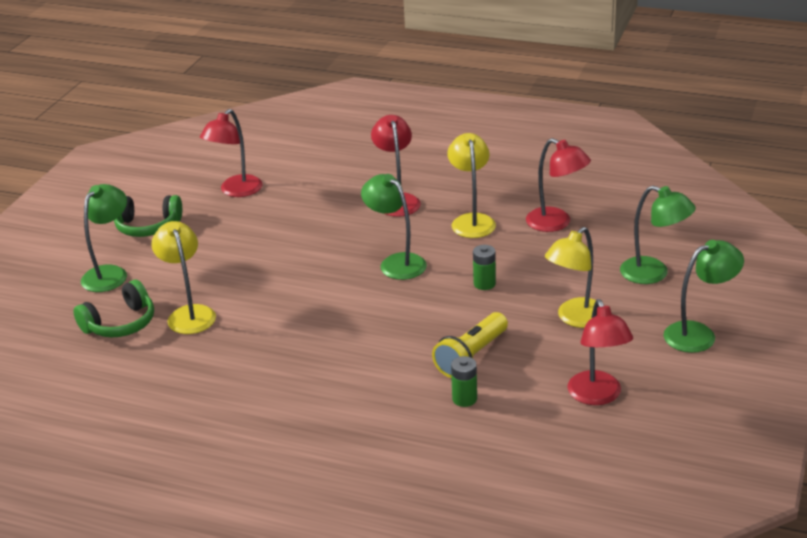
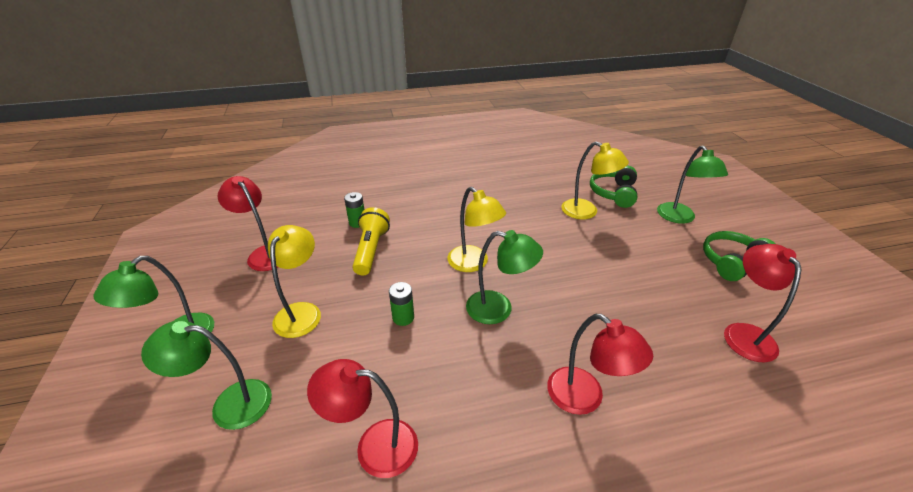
camera: 145 degrees right, 5 degrees up
yellow lamp [447,133,496,238] -> yellow lamp moved to [447,187,506,272]

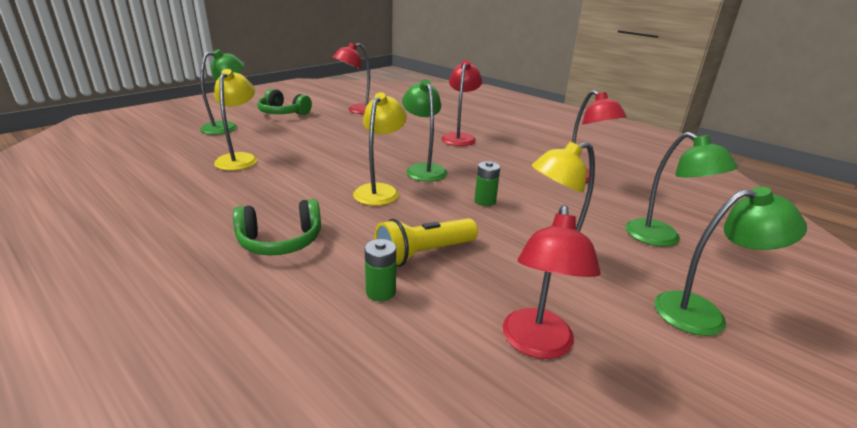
camera: 125 degrees left, 10 degrees down
green headphones [590,165,637,208] -> green headphones moved to [233,199,321,255]

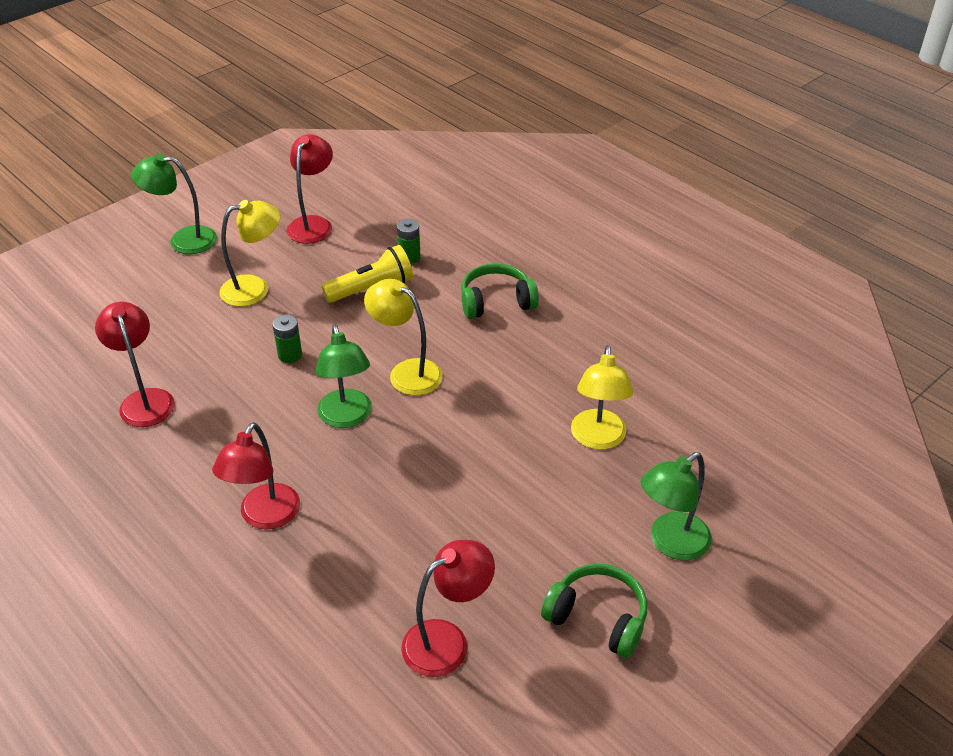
camera: 175 degrees left, 15 degrees up
yellow lamp [353,92,407,206] -> yellow lamp turned 105 degrees clockwise [364,279,443,396]
green lamp [626,132,738,247] -> none

